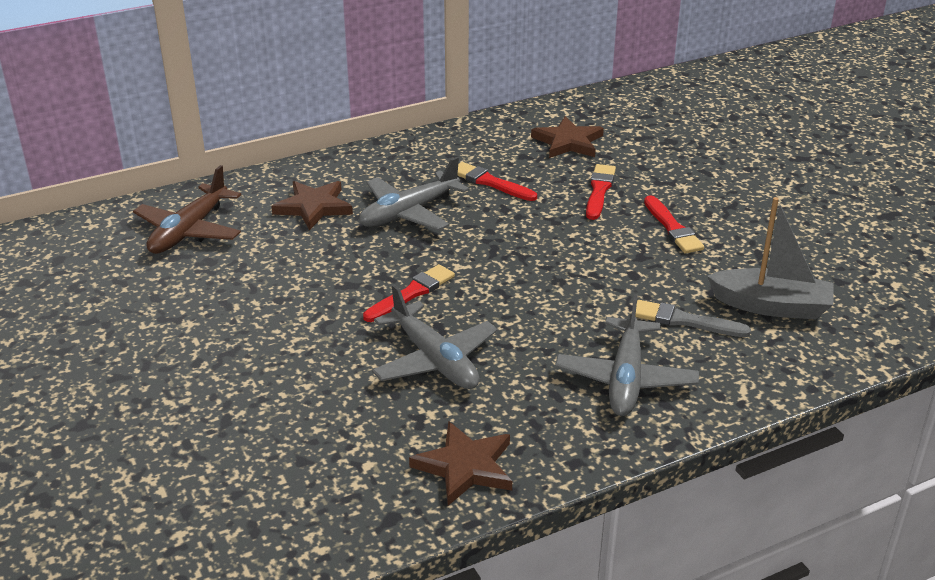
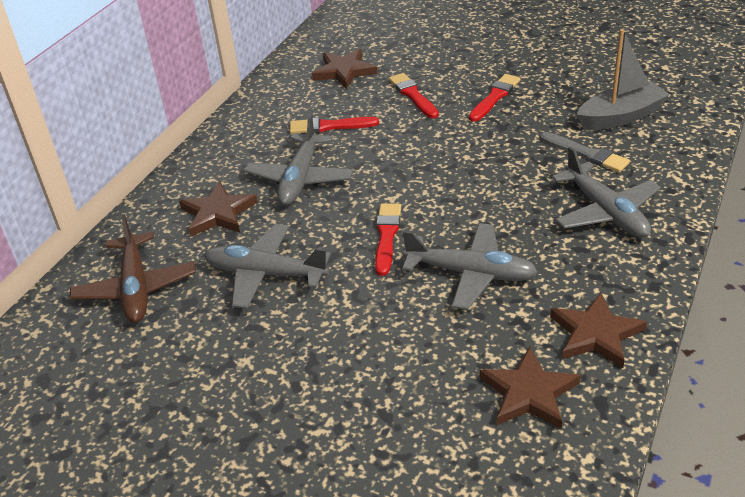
camera: 35 degrees left, 5 degrees up
grey brush [635,300,751,337] -> grey brush turned 120 degrees counterclockwise [540,132,630,172]
red brush [644,195,704,254] -> red brush turned 90 degrees counterclockwise [469,74,520,122]
none -> grey plane [204,224,331,309]
none -> brown star [480,347,581,429]

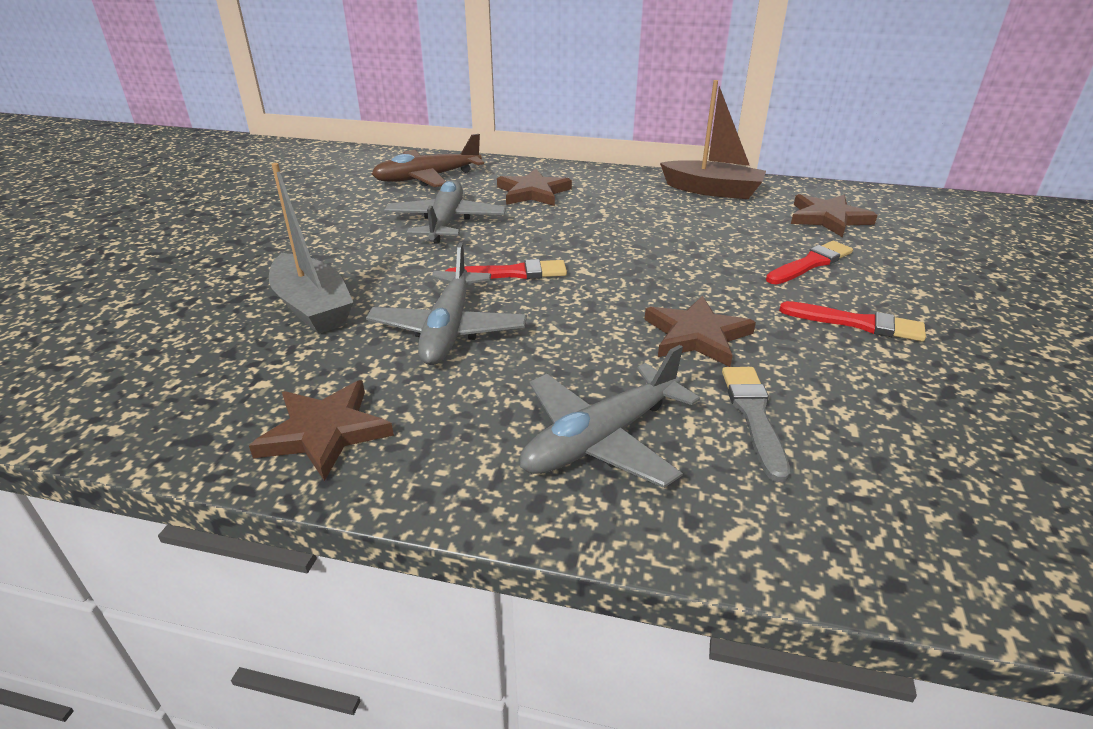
camera: 75 degrees right, 5 degrees down
grey plane [244,114,353,205] -> none
red brush [290,117,379,134] -> none
brown star [480,347,581,429] -> brown star moved to [644,296,756,367]
grey brush [540,132,630,172] -> grey brush turned 150 degrees clockwise [722,367,790,482]
grey boat [577,29,670,130] -> grey boat moved to [269,163,354,334]
none -> brown boat [660,80,766,199]

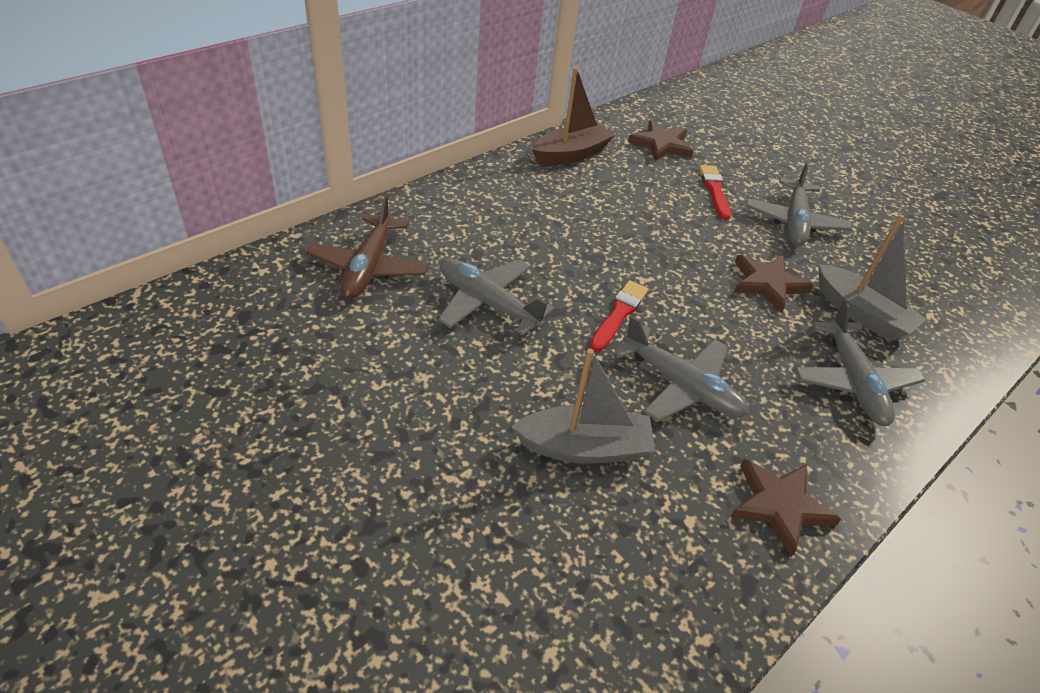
camera: 60 degrees left, 10 degrees up
brown star [497,169,572,206] -> none
grey brush [722,367,790,482] -> grey boat [819,214,927,341]
red brush [779,301,926,341] -> grey plane [746,162,852,246]

